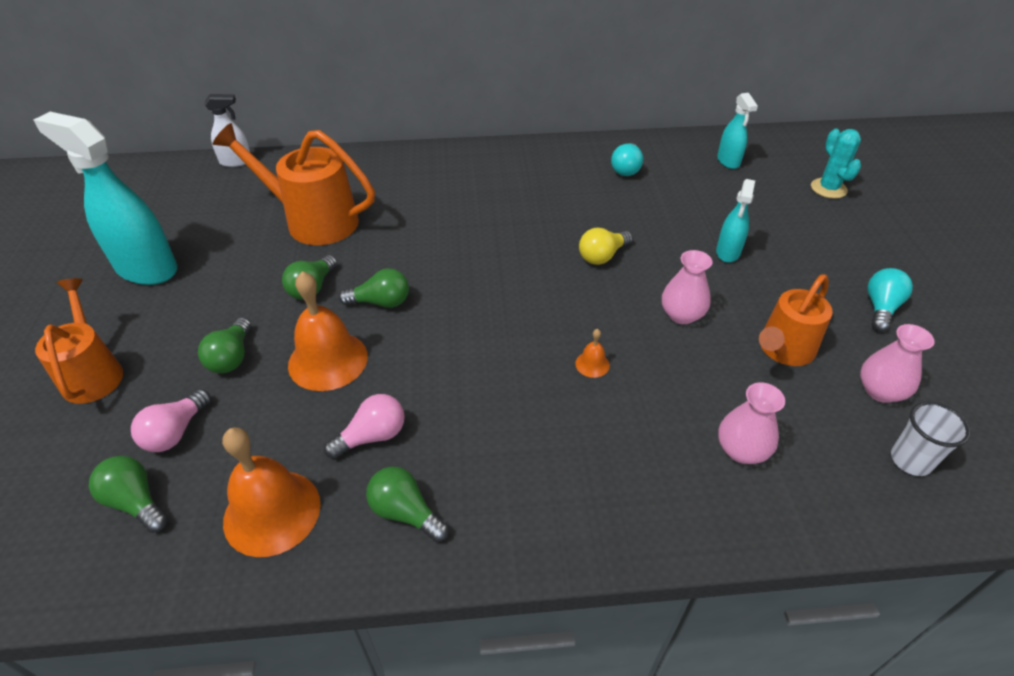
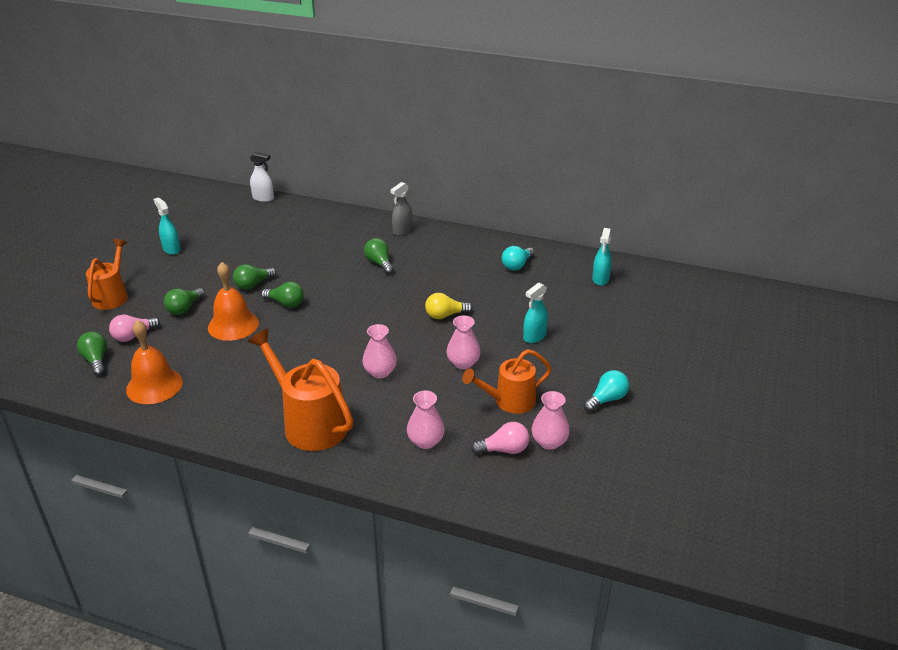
camera: 25 degrees right, 10 degrees down
turquoise spray bottle [34,112,177,285] -> turquoise spray bottle [153,197,181,255], size x0.52
orange watering can [213,123,375,245] -> orange watering can moved to [247,328,353,451]
pink light bulb [324,394,405,459] -> pink light bulb moved to [471,422,529,455]
green light bulb [366,467,449,542] -> green light bulb moved to [364,238,394,274]
orange bell [575,329,610,378] -> pink vase [362,324,397,378]
turquoise cactus [811,128,861,199] -> none
white cup [891,402,971,476] -> none
none -> grey spray bottle [390,182,413,236]

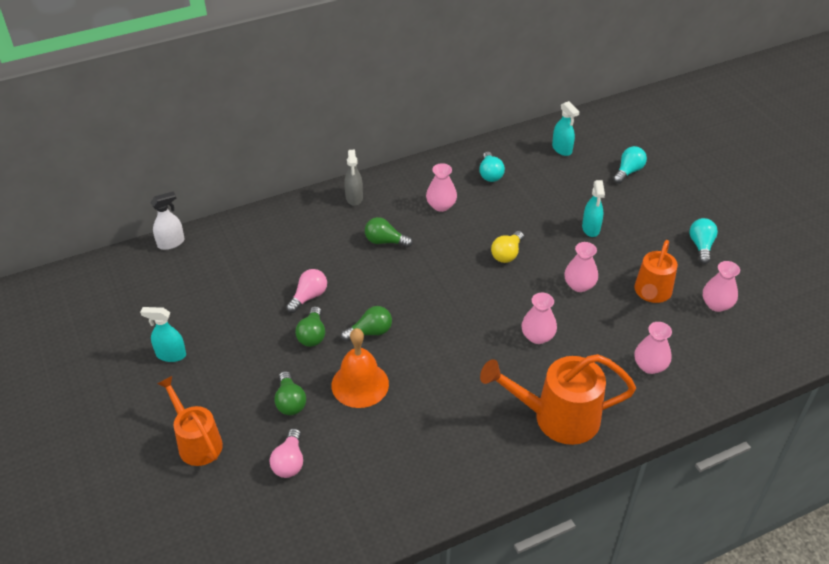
camera: 45 degrees left, 10 degrees up
green light bulb [77,332,107,376] -> none
orange bell [126,320,183,404] -> none
pink light bulb [471,422,529,455] -> pink light bulb moved to [286,269,327,313]
none -> pink vase [426,163,457,212]
none -> turquoise light bulb [613,146,647,184]

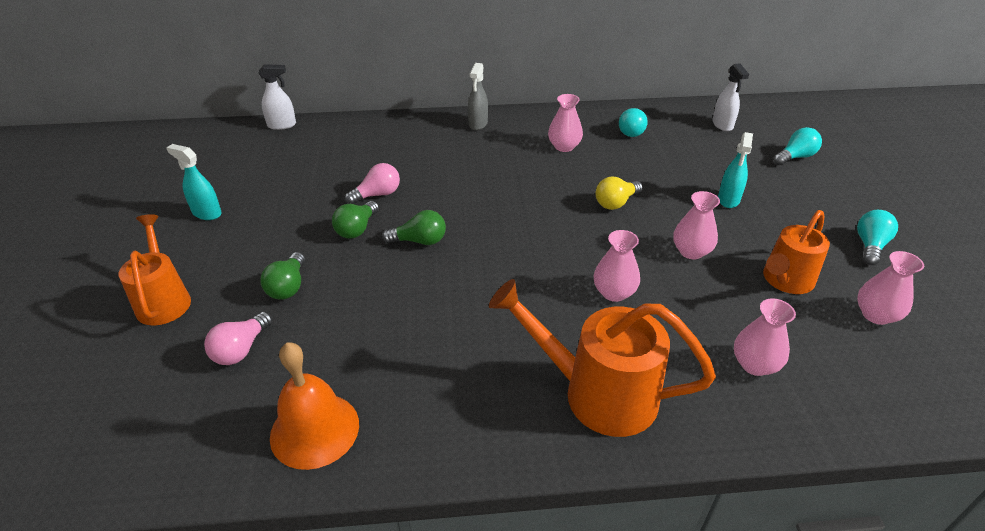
camera: 20 degrees right, 5 degrees down
orange bell [332,328,389,408] -> orange bell moved to [270,342,359,470]
green light bulb [365,217,413,248] -> none
turquoise spray bottle [552,101,579,156] -> white spray bottle [712,63,749,131]

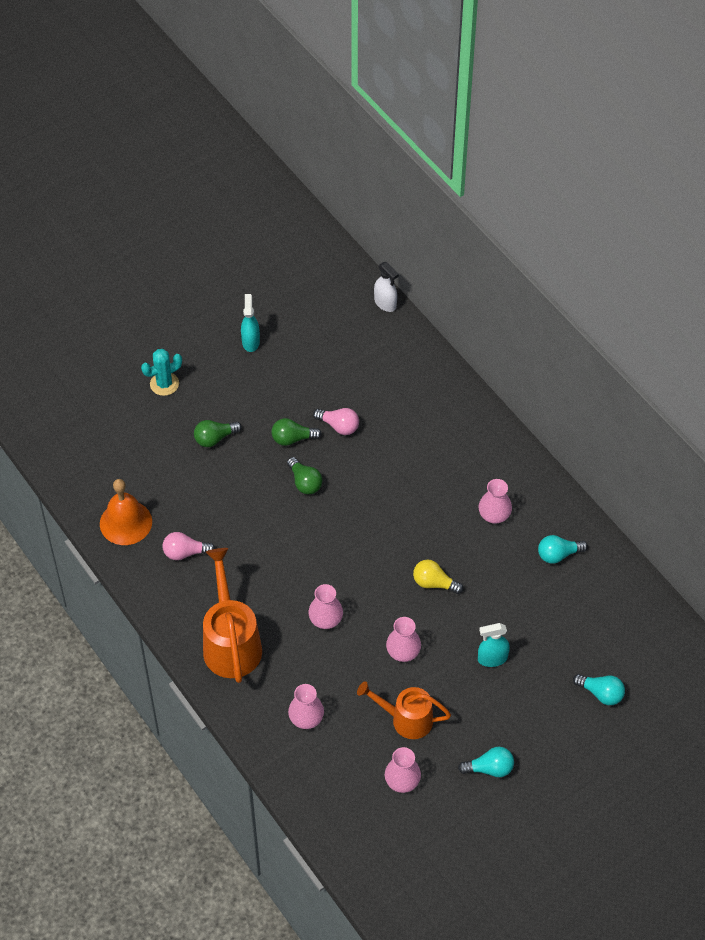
camera: 60 degrees right, 15 degrees up
orange watering can [119,214,191,325] -> turquoise cactus [141,349,182,396]
pink light bulb [204,312,272,365] -> pink light bulb moved to [163,532,215,560]
grey spray bottle [468,63,488,130] -> none
white spray bottle [712,63,749,131] -> none

